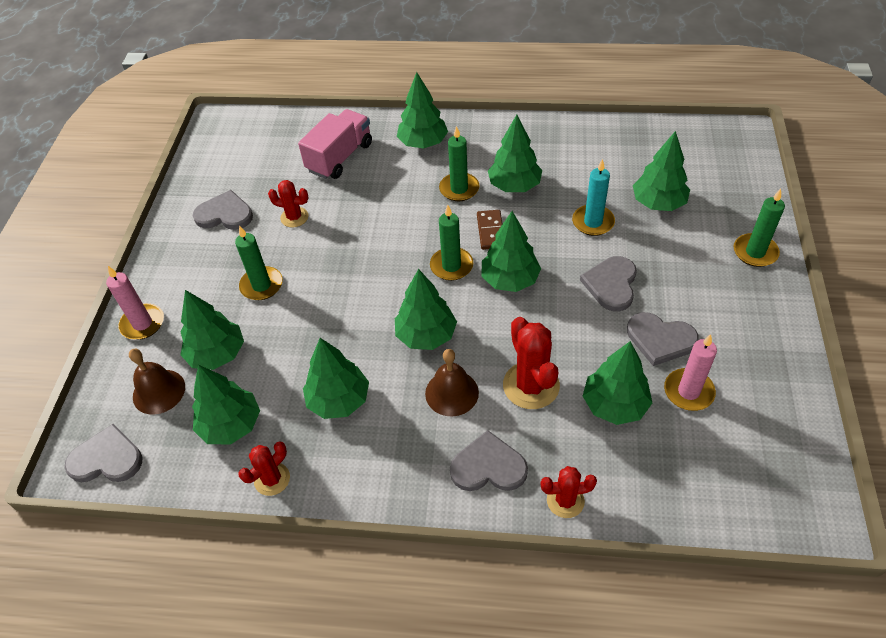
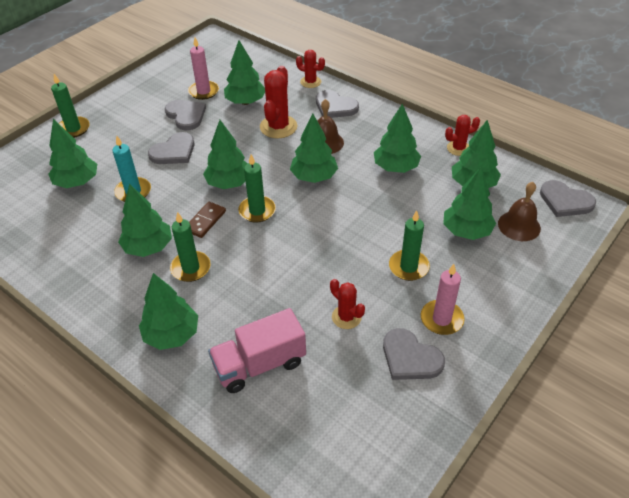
camera: 150 degrees left, 5 degrees down
pink candle [106,266,164,340] -> pink candle moved to [421,264,465,335]

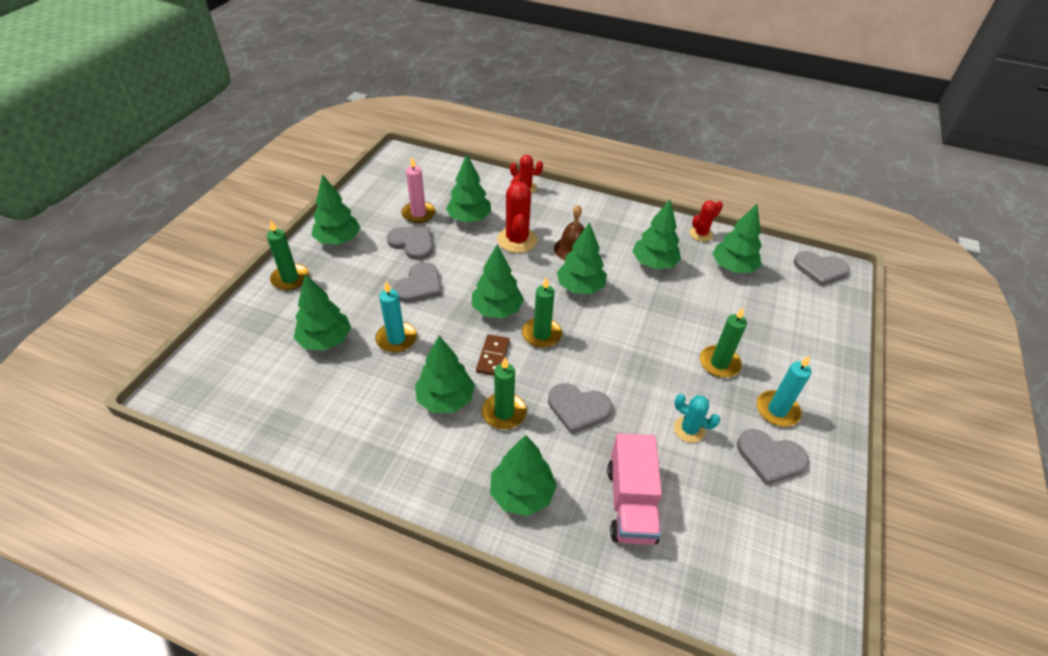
camera: 20 degrees left, 0 degrees up
pink truck [208,308,306,393] -> pink truck turned 45 degrees counterclockwise [607,433,662,545]
grey heart [316,90,359,118] -> grey heart moved to [548,383,612,434]
red cactus [330,279,365,329] -> turquoise cactus [674,394,721,443]
pink candle [421,264,465,335] -> turquoise candle [757,356,812,427]
green tree [443,167,496,240] -> green tree moved to [311,174,360,245]
brown bell [498,182,541,241] -> none

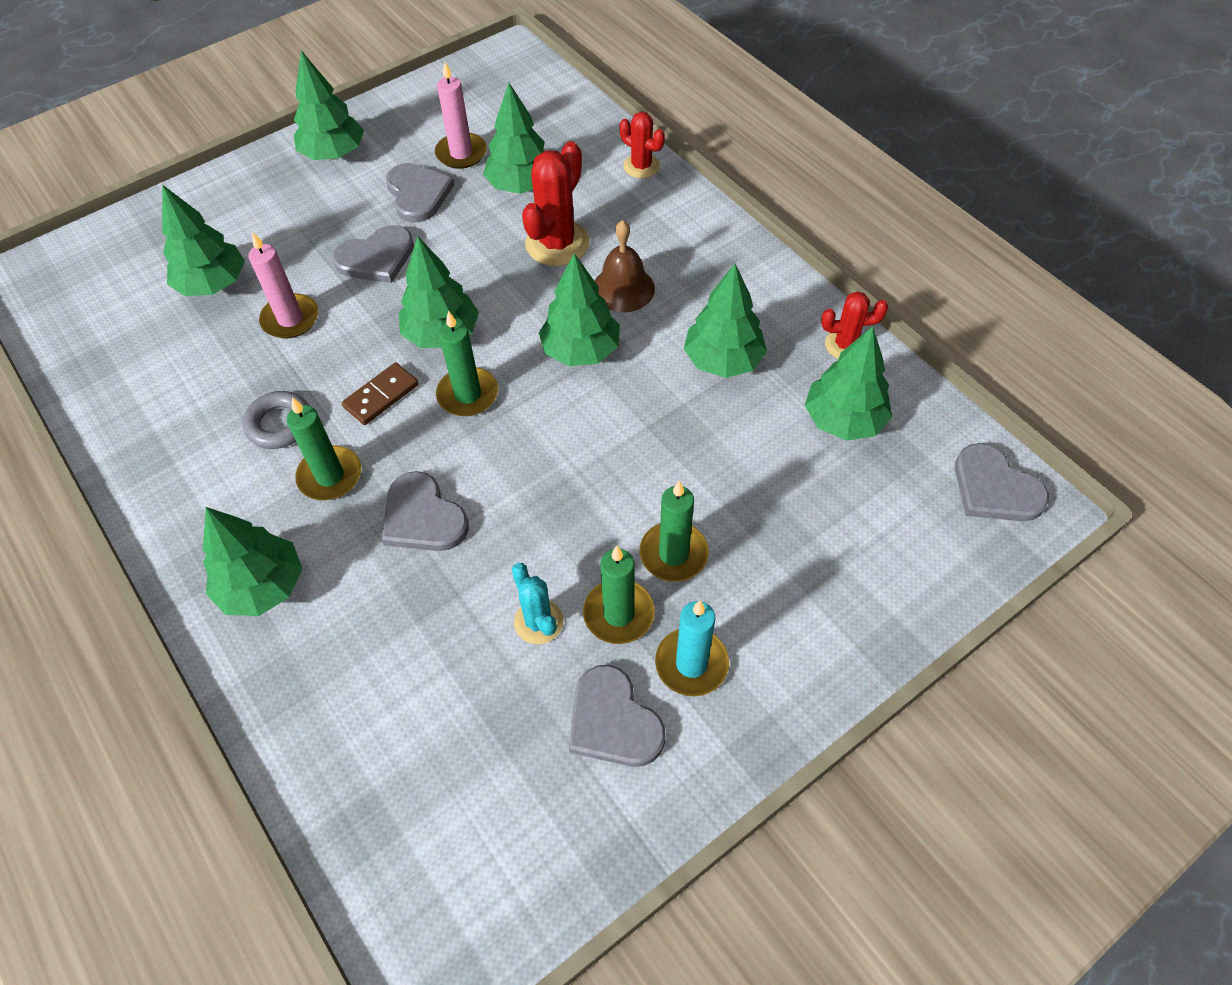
camera: 35 degrees right, 10 degrees up
green candle [267,220,309,290] -> green candle moved to [583,546,655,644]
turquoise candle [375,281,417,353] -> pink candle [249,232,318,338]
green tree [415,336,475,413] -> grey ring [242,391,309,449]
pink truck [607,433,662,545] -> none

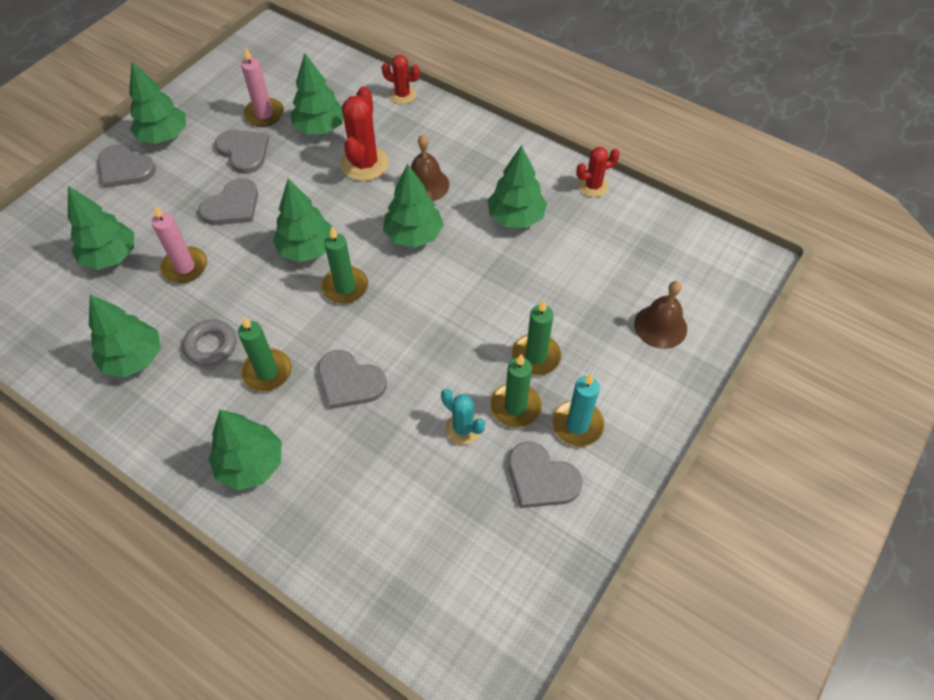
camera: 20 degrees left, 0 degrees up
brown domino [342,362,419,425] -> none
green tree [805,326,892,441] -> green tree moved to [89,295,161,377]
grey heart [955,443,1049,521] -> grey heart moved to [98,144,156,188]
none -> brown bell [634,281,687,349]

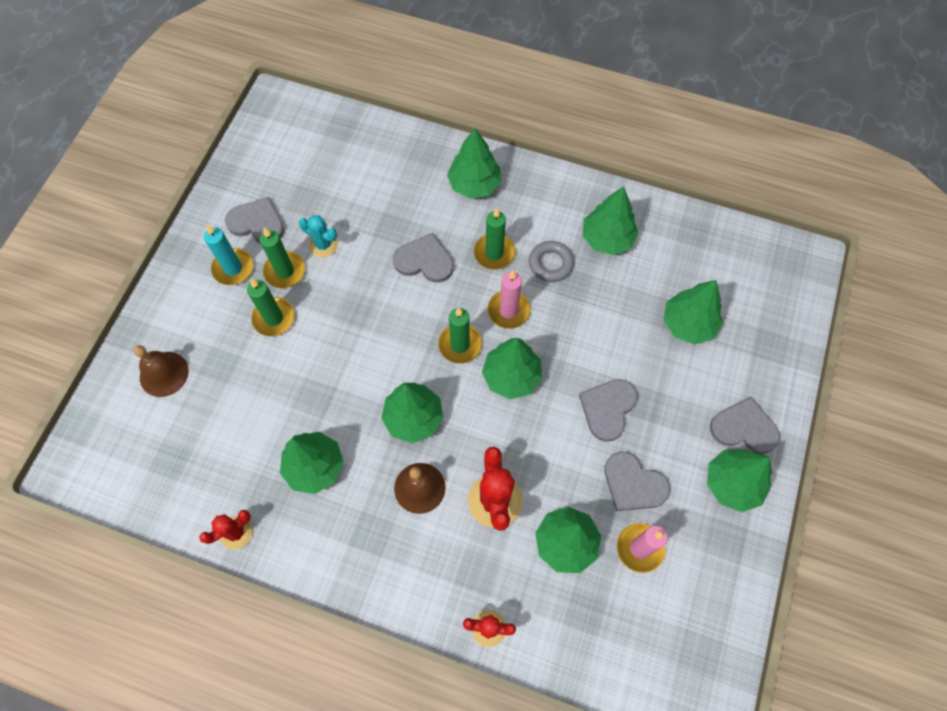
camera: 165 degrees right, 10 degrees up
pink candle [152,206,207,283] -> pink candle moved to [487,271,531,329]

